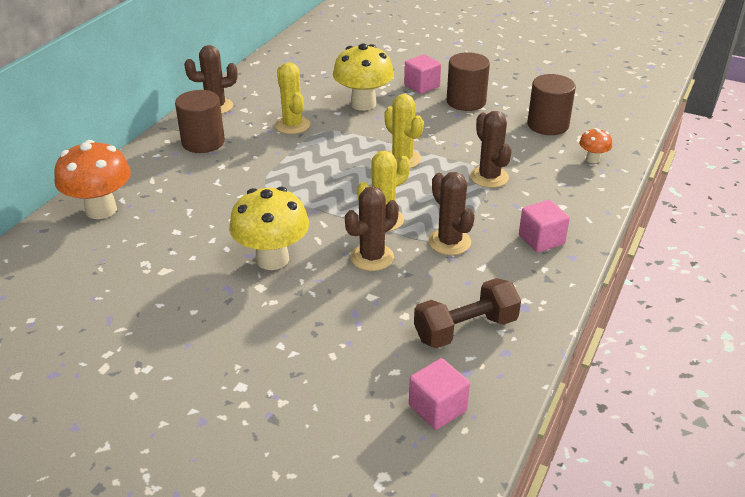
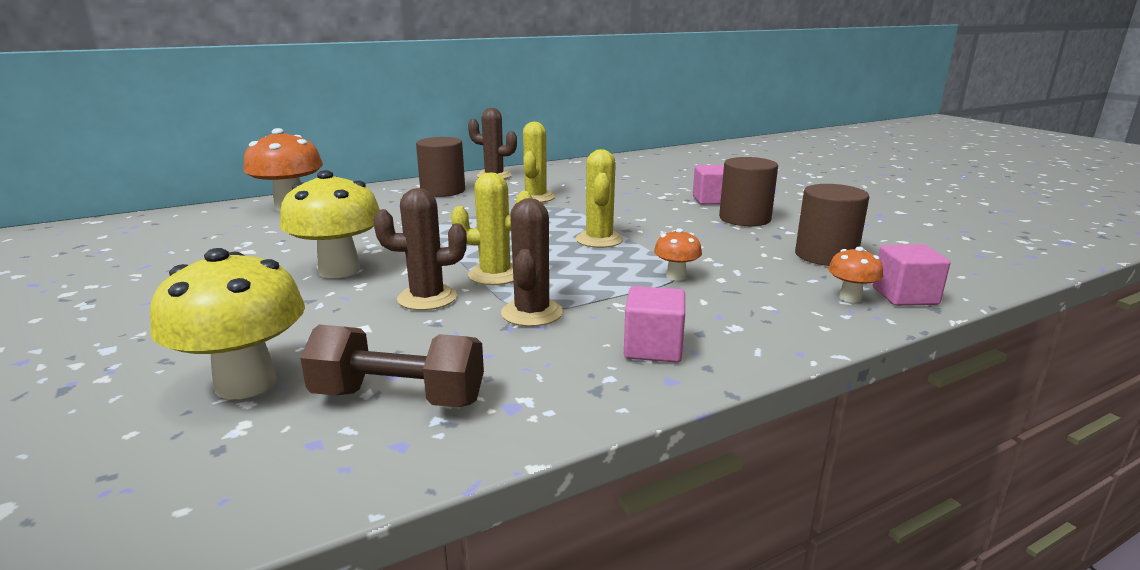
camera: 35 degrees right, 15 degrees down
yellow mushroom [333,43,394,111] -> yellow mushroom moved to [150,248,305,399]
pink cube [409,358,470,430] -> pink cube moved to [873,244,950,306]
brown cactus [470,111,512,188] -> orange mushroom [654,228,702,281]

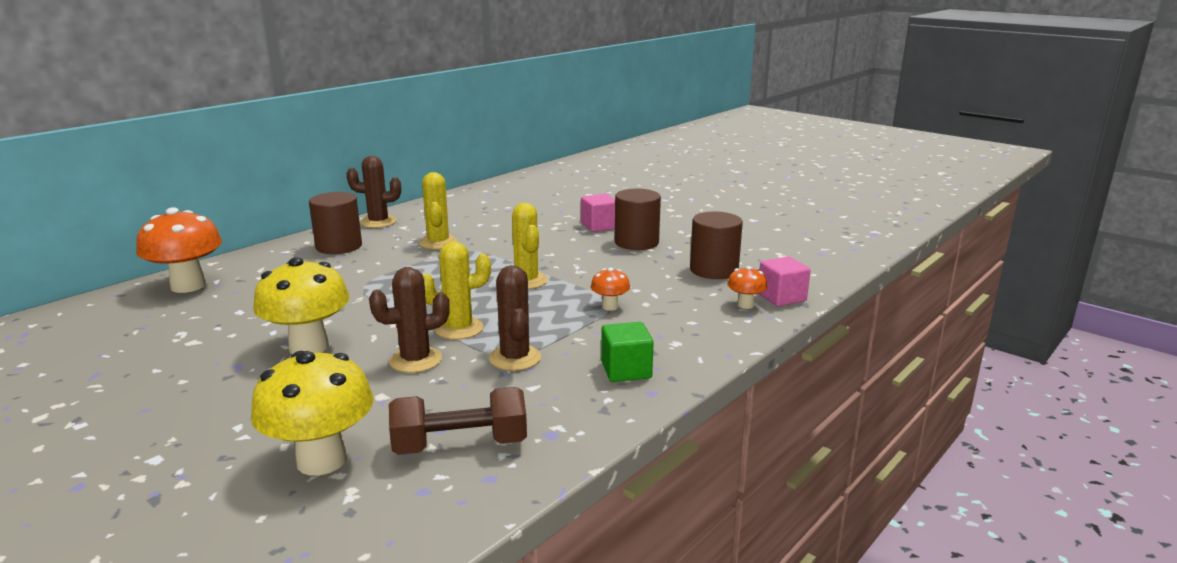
camera: 20 degrees left, 0 degrees up
pink cube [624,286,685,363] -> green cube [601,322,654,382]

